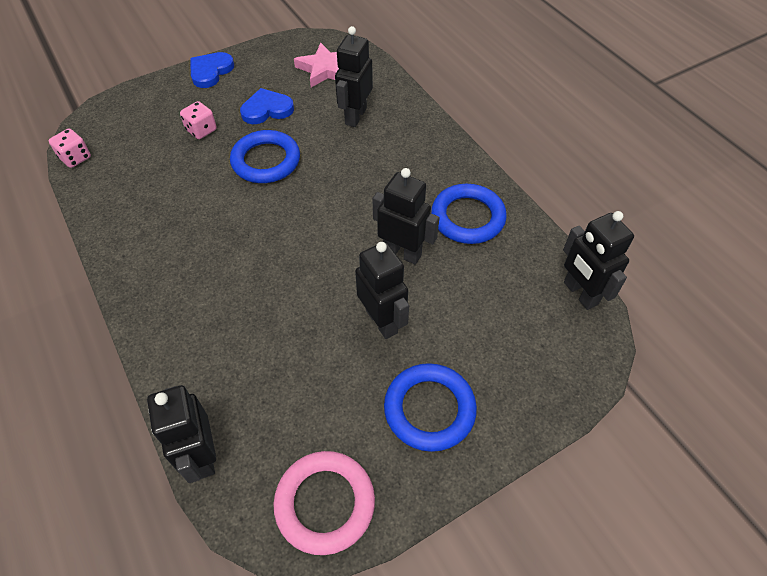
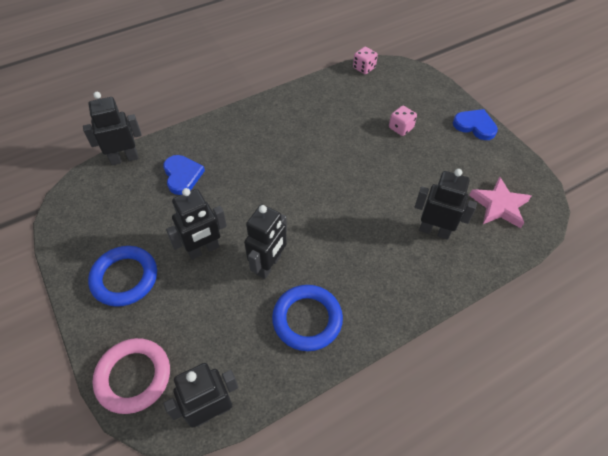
camera: 90 degrees right, 0 degrees up
blue ring [230,130,300,183] -> none
blue heart [240,88,294,124] -> blue heart moved to [163,155,205,195]
pink ring [273,451,375,555] -> pink ring moved to [92,338,170,414]

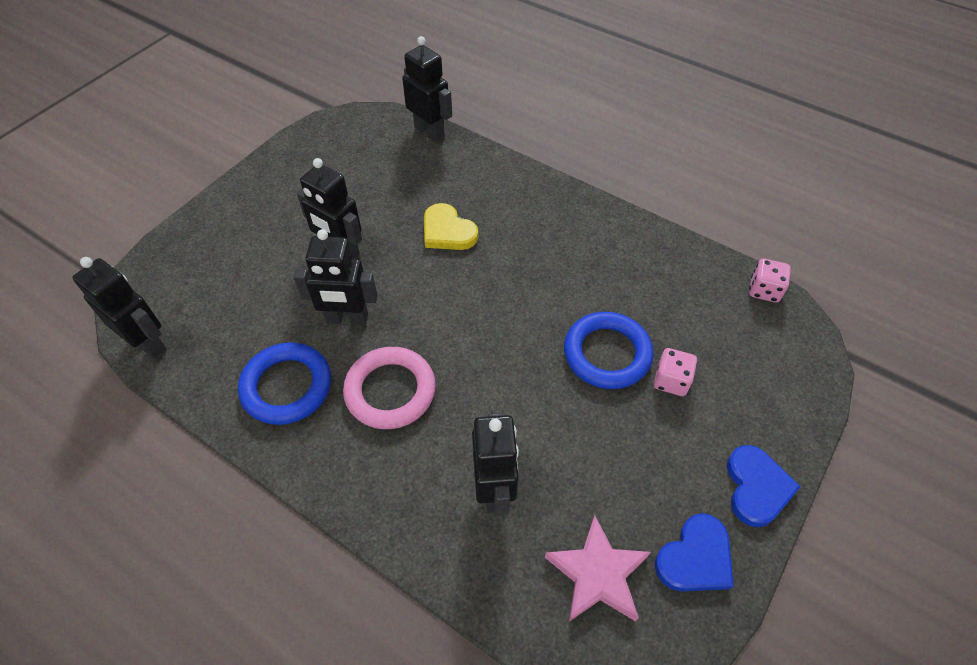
camera: 65 degrees right, 0 degrees up
blue ring [88,246,157,307] -> blue ring moved to [564,312,653,389]
pink ring [92,338,170,414] -> pink ring moved to [343,347,436,429]
blue heart [163,155,205,195] -> blue heart moved to [655,513,734,591]
none -> yellow heart [424,203,479,250]

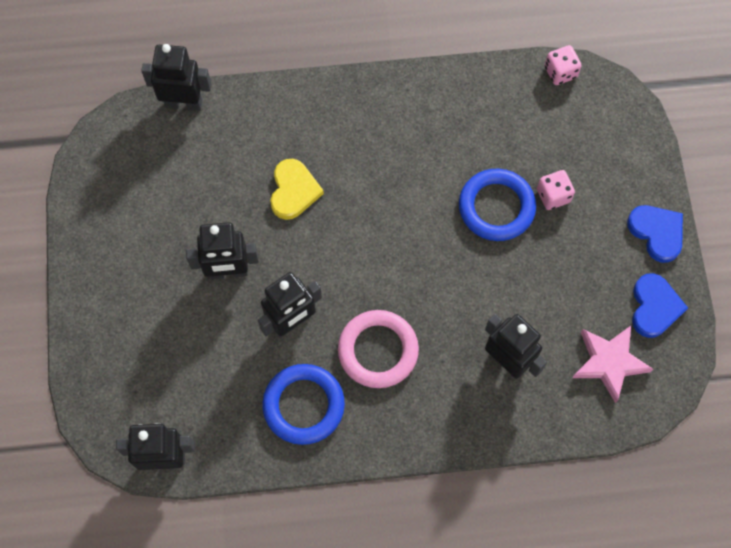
camera: 40 degrees left, 15 degrees up
yellow heart [424,203,479,250] -> yellow heart turned 90 degrees counterclockwise [270,159,324,220]

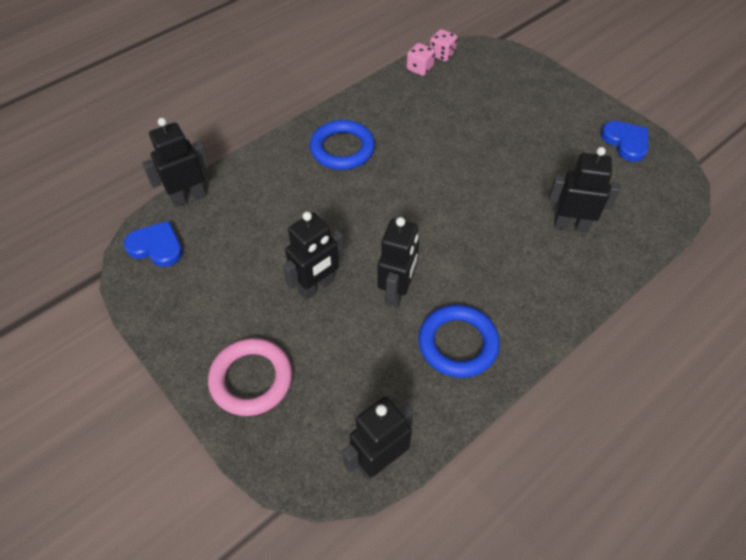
camera: 35 degrees left, 15 degrees down
yellow heart [270,159,324,220] -> none
pink ring [338,310,419,388] -> pink ring moved to [208,338,292,416]
blue ring [459,169,536,241] -> blue ring moved to [310,120,375,170]
pink dice [537,170,575,210] -> pink dice moved to [407,43,435,76]
pink star [572,326,653,403] -> none
blue heart [627,205,683,263] -> blue heart moved to [124,221,183,267]

